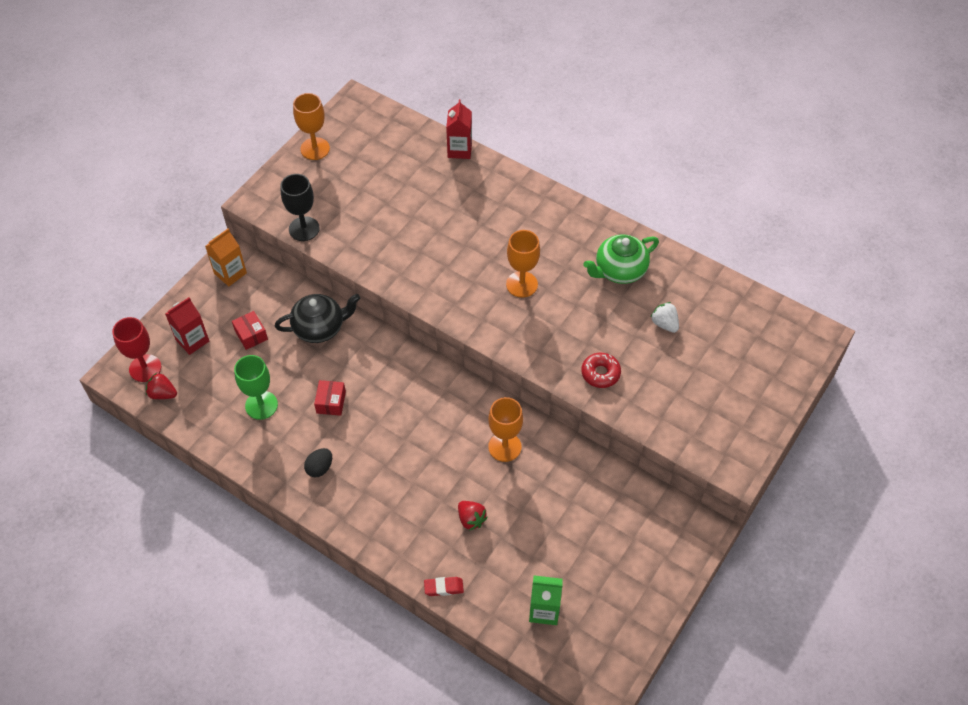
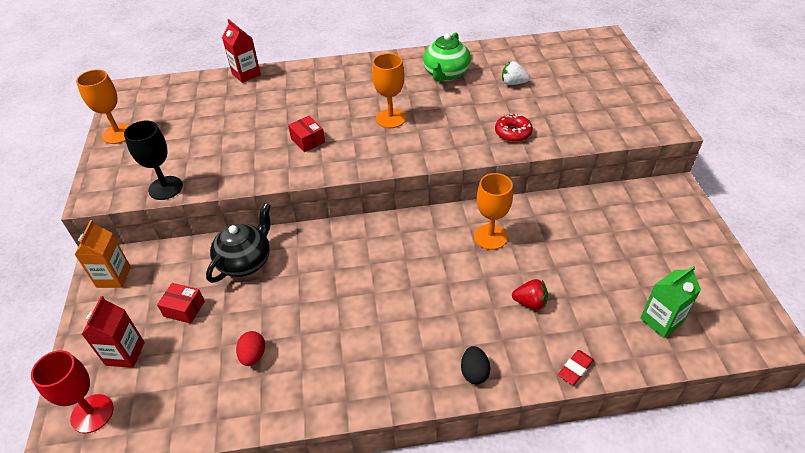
camera: 40 degrees left, 10 degrees down
red strawberry [146,373,177,399] -> none
green goblet [234,355,278,420] -> red egg [236,331,265,366]
black egg [304,448,332,477] -> black egg moved to [461,346,490,384]
red box [314,380,346,416] -> red box moved to [288,116,325,152]

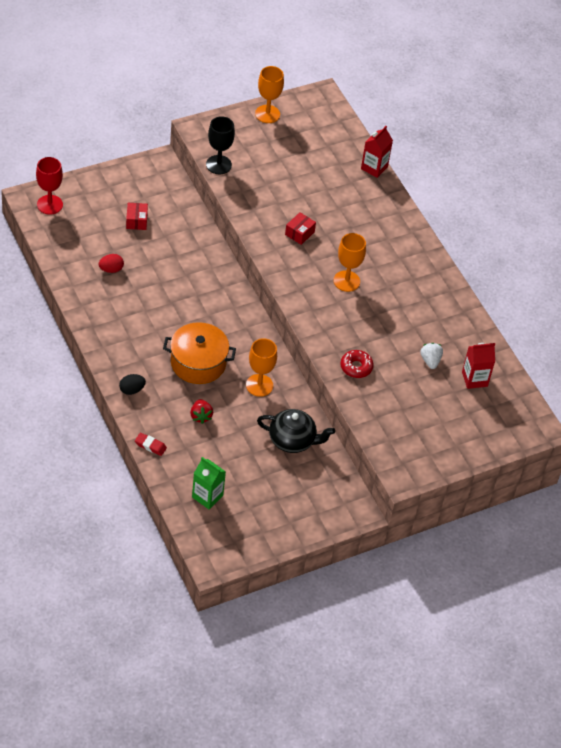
camera: 65 degrees right, 5 degrees up
orange carton [74,220,131,288] -> none
red carton [81,296,145,368] -> red carton moved to [462,343,495,389]
black teapot [206,203,271,283] -> black teapot moved to [257,409,335,453]
green teapot [423,32,471,82] -> none
none -> orange pot [163,322,236,384]

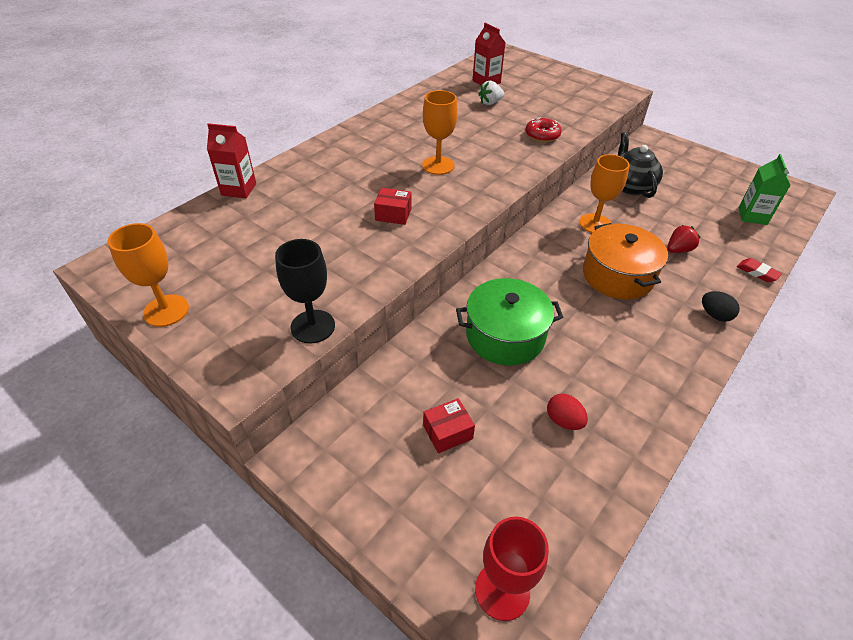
camera: 110 degrees left, 5 degrees down
red eraser [135,433,167,456] -> red eraser turned 45 degrees counterclockwise [737,258,782,282]
none -> green pot [456,278,563,365]

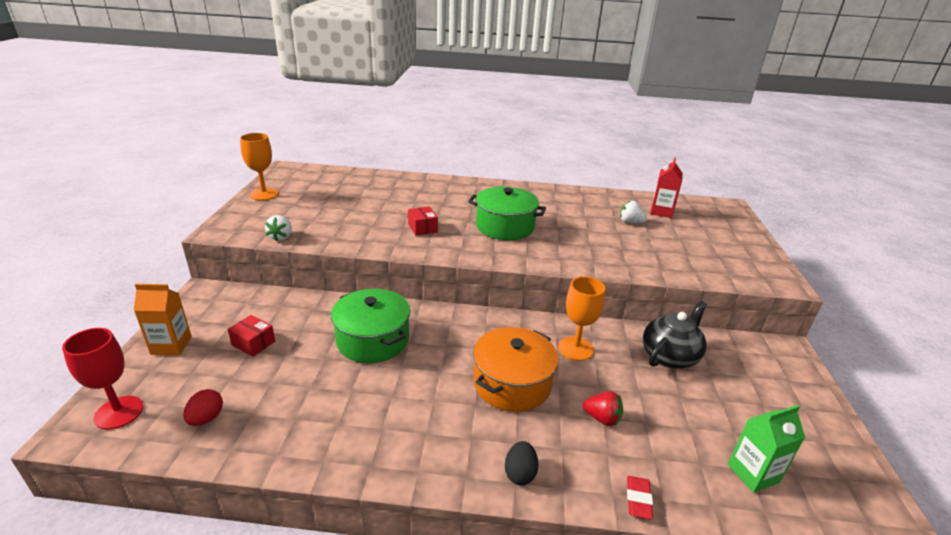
camera: 55 degrees right, 15 degrees down
red carton [207,123,256,198] -> none
black goblet [275,239,335,344] -> white strawberry [265,215,292,241]
orange goblet [422,90,458,175] -> green pot [468,187,546,240]
red donut [525,117,562,142] -> none
red egg [547,394,588,430] -> red egg moved to [183,389,223,426]
none -> orange carton [134,284,192,355]

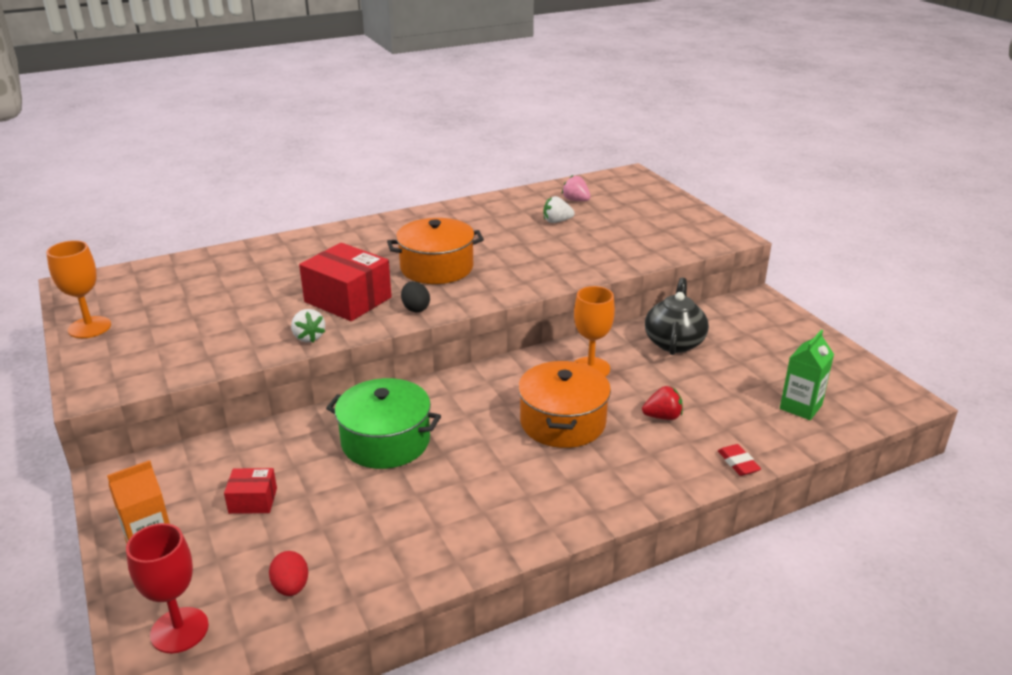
camera: 30 degrees left, 0 degrees up
white strawberry [265,215,292,241] -> white strawberry moved to [291,309,325,342]
red box [408,206,438,236] -> red box [299,243,392,321], size x1.97
green pot [468,187,546,240] -> orange pot [387,218,484,284]
black egg [505,441,538,485] -> black egg moved to [401,281,430,312]
red carton [650,158,683,218] -> pink strawberry [562,175,591,201]

